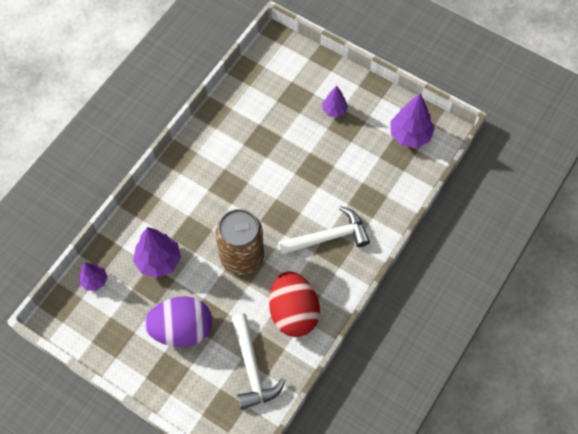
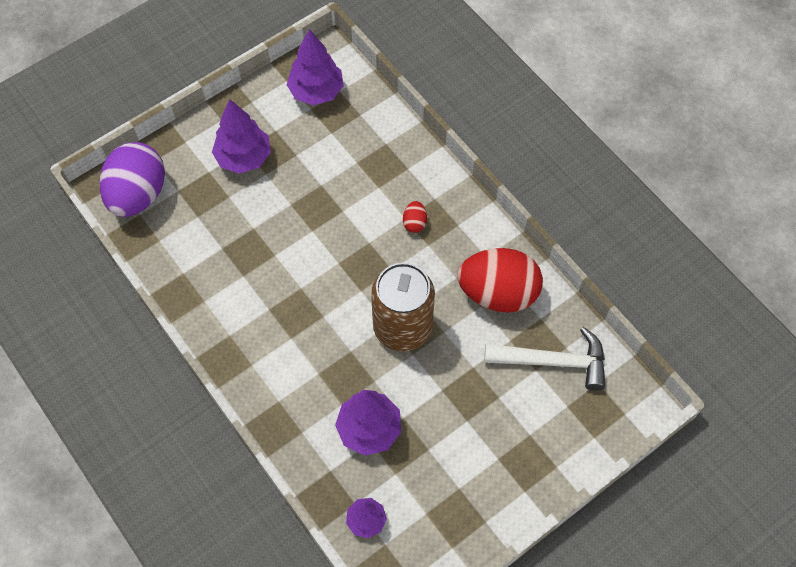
camera: 70 degrees left, 0 degrees up
purple egg [144,296,212,347] -> purple egg moved to [100,142,165,217]
white hammer [278,206,370,255] -> red egg [403,201,427,233]
purple tree [322,86,348,117] -> purple tree [212,99,271,174], size x1.68

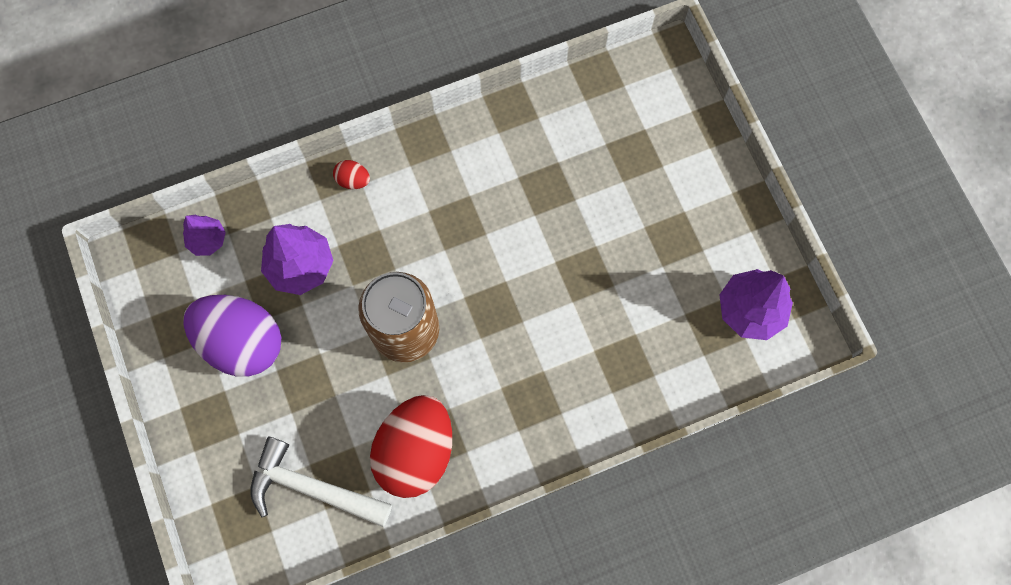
camera: 105 degrees right, 10 degrees up
purple egg [100,142,165,217] -> purple egg moved to [183,295,281,377]
purple tree [212,99,271,174] -> none
red egg [403,201,427,233] -> red egg moved to [333,160,370,189]
white hammer [484,327,605,391] -> white hammer turned 90 degrees clockwise [250,437,392,527]

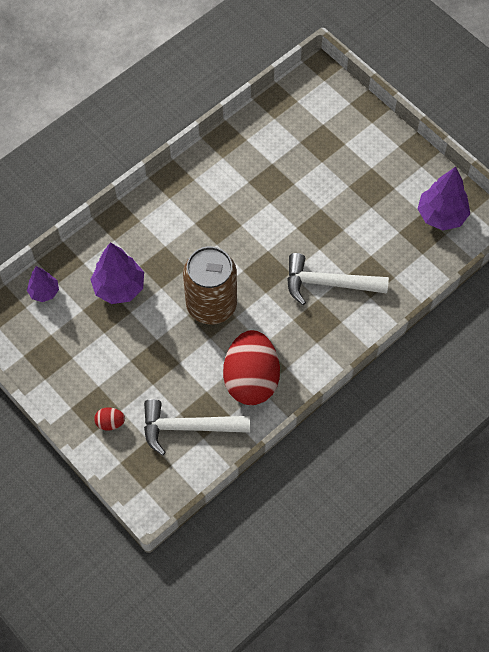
camera: 20 degrees left, 10 degrees down
purple egg [183,295,281,377] -> none
red egg [333,160,370,189] -> red egg moved to [94,407,125,431]
none -> white hammer [287,253,389,305]

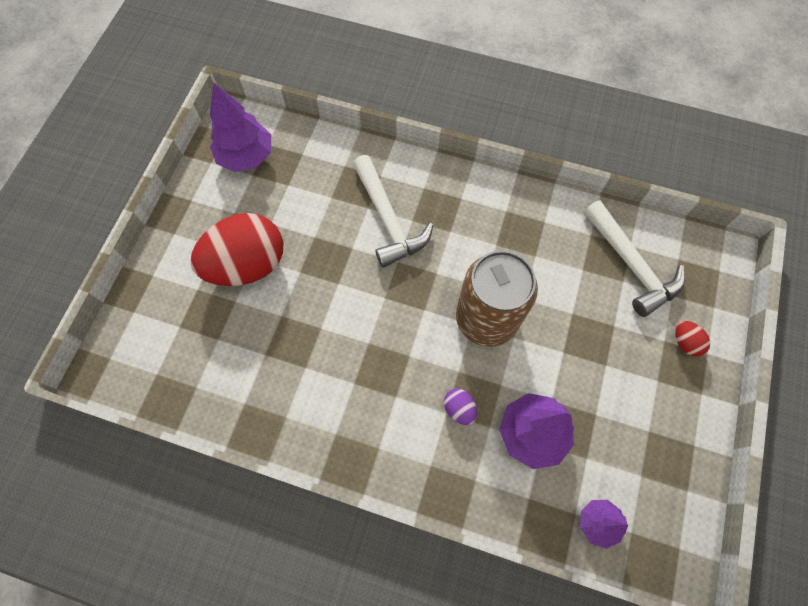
camera: 120 degrees left, 5 degrees up
red egg [223,330,280,405] -> red egg moved to [190,213,283,286]
none -> purple egg [444,388,477,425]

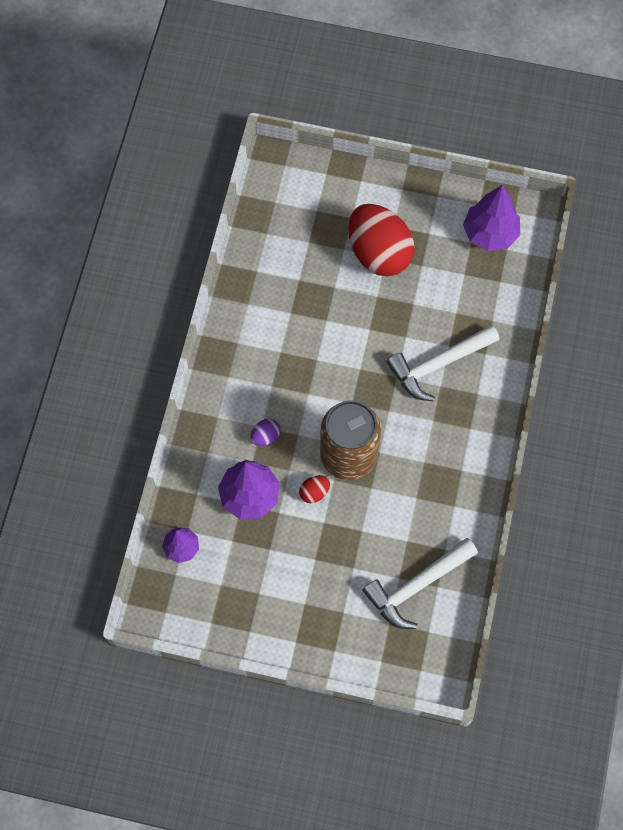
camera: 85 degrees right, 0 degrees up
red egg [675,321,710,356] -> red egg moved to [299,475,330,503]

